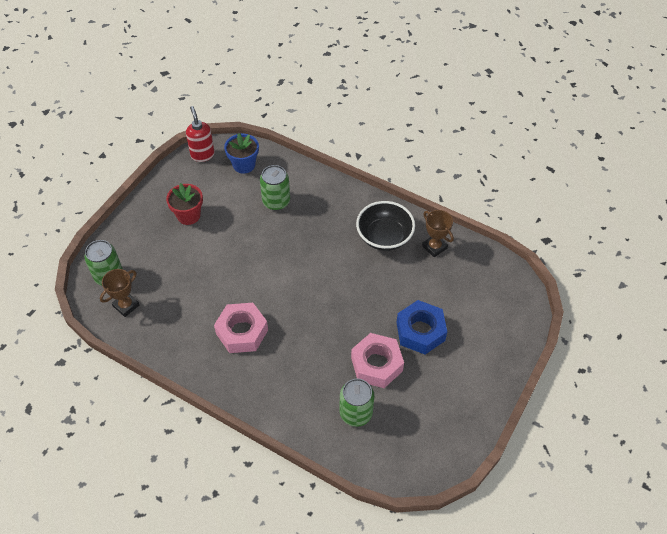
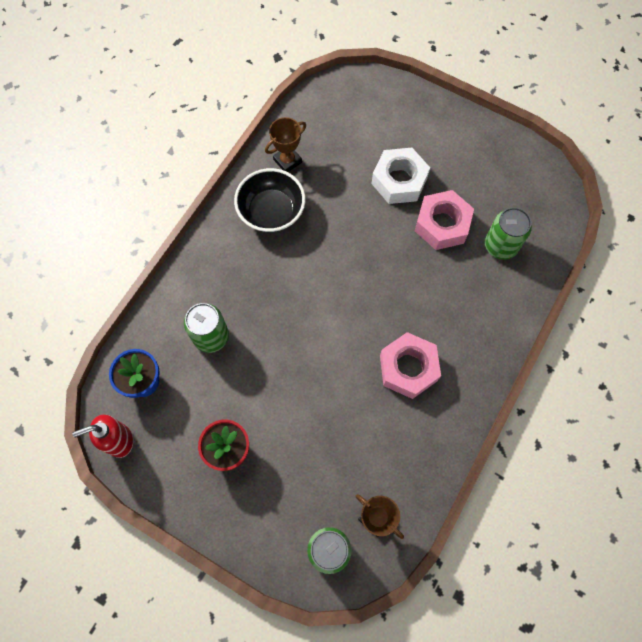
camera: 90 degrees left, 15 degrees up
blue nut [396,300,447,354] -> white nut [371,148,430,204]

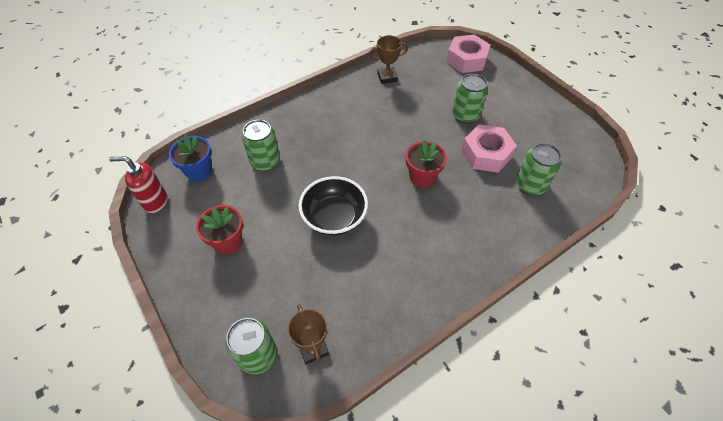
camera: 25 degrees right, 15 degrees down
black bowl [234,168,305,233] -> black bowl moved to [299,176,368,236]
white nut [371,148,430,204] -> green can [452,74,488,123]
pink nut [380,332,441,399] -> pink nut moved to [446,35,490,73]
none -> red flower pot [406,139,447,188]

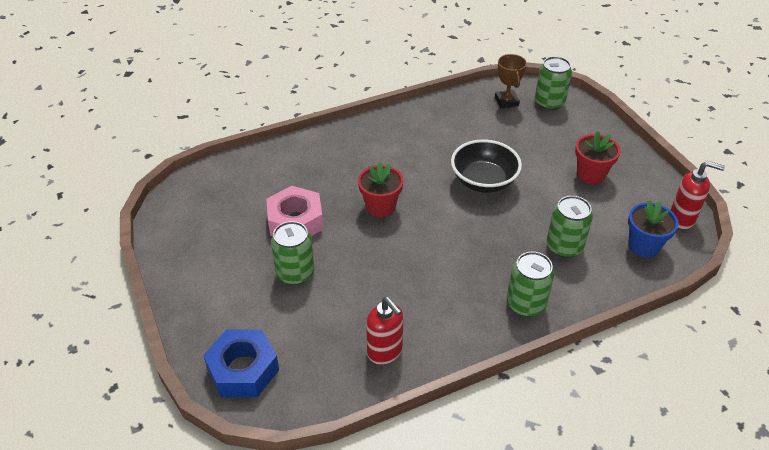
camera: 170 degrees left, 10 degrees down
brown trophy [369,35,408,84] -> red soap dispenser [366,297,403,365]
pink nut [446,35,490,73] -> blue nut [203,329,279,397]
green can [516,143,562,195] -> green can moved to [507,252,554,317]

